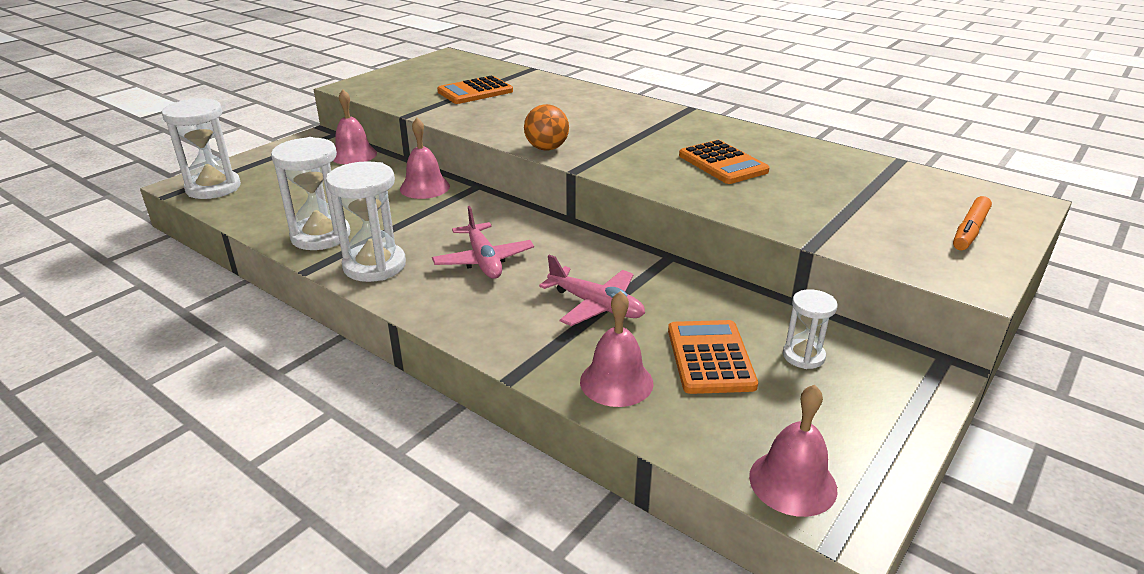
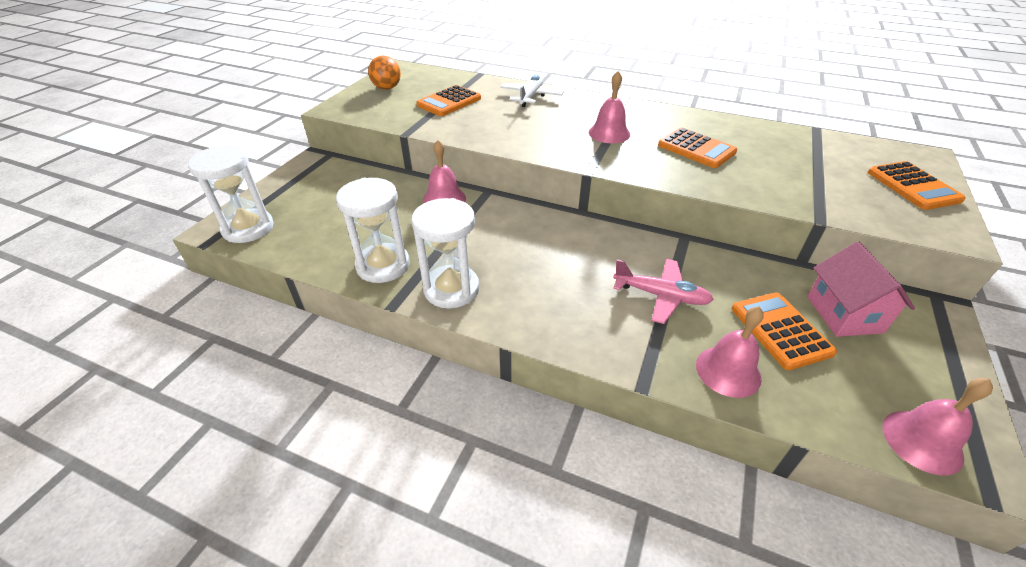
camera: 15 degrees left, 10 degrees up
pink bell [333,90,377,164] -> pink bell moved to [589,71,630,143]
pink plane [432,206,534,279] -> none
orange ball [524,104,569,150] -> orange ball moved to [368,56,401,90]
white hourglass [783,289,837,369] -> pink house [807,242,915,337]
orange marker [953,196,992,250] -> orange calculator [867,161,966,210]
none -> white plane [500,74,564,107]

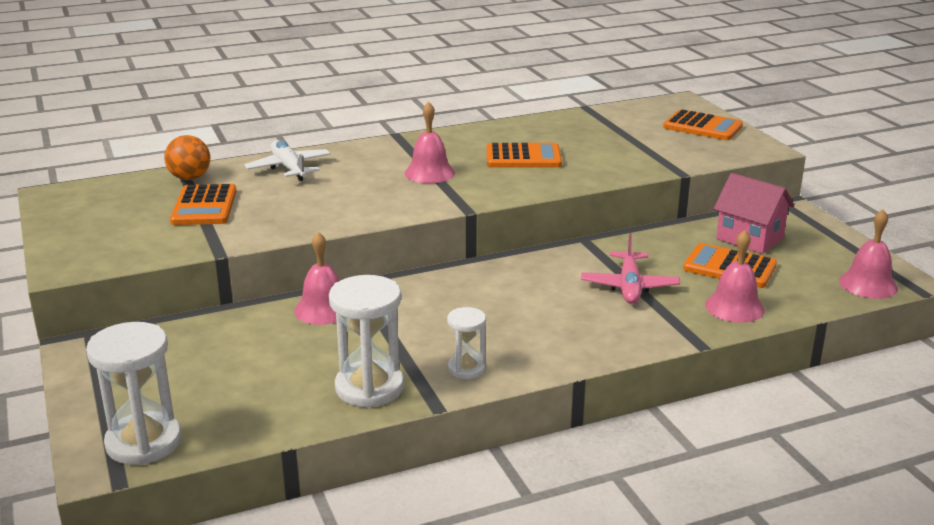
camera: 45 degrees left, 15 degrees down
orange ball [368,56,401,90] -> orange ball moved to [164,135,210,180]
white hourglass [412,198,479,309] -> white hourglass [447,307,486,379], size x0.57
pink plane [613,259,714,324] -> pink plane turned 120 degrees clockwise [581,233,680,304]

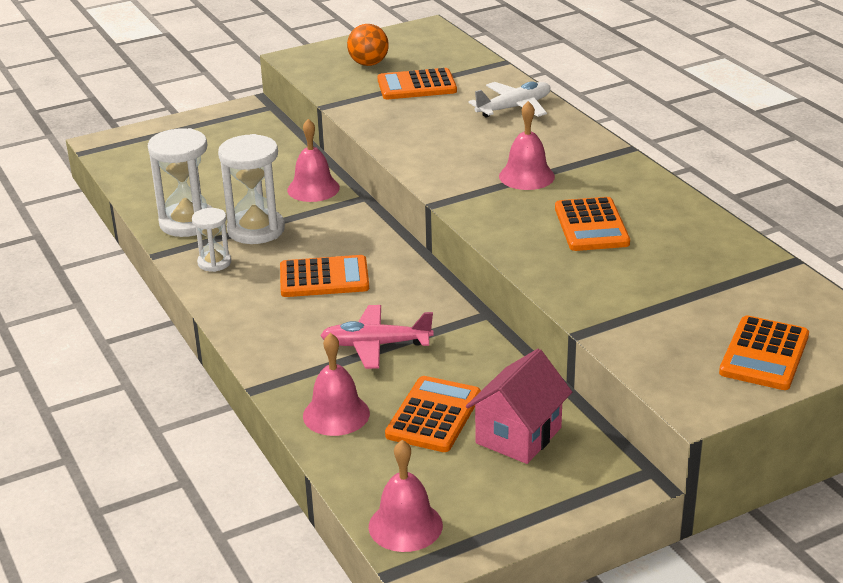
camera: 85 degrees right, 5 degrees up
white hourglass [86,322,182,465] -> white hourglass moved to [218,134,285,244]
orange ball [164,135,210,180] -> orange ball moved to [347,24,389,66]
none -> orange calculator [280,255,369,297]

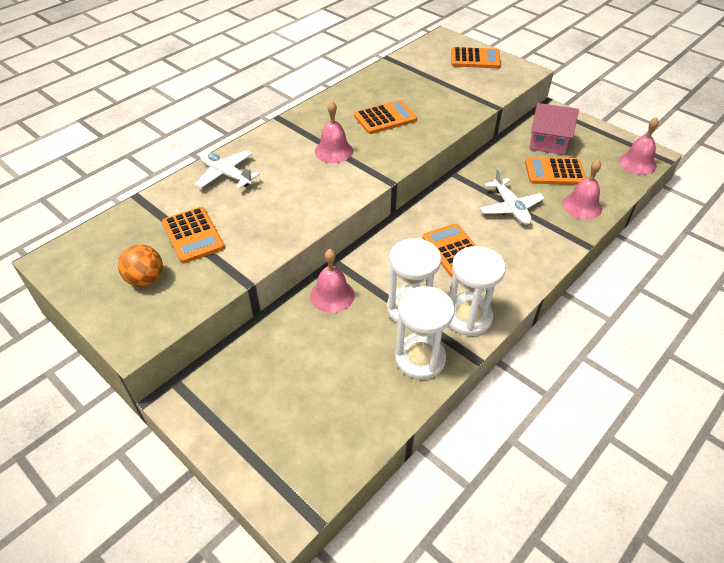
camera: 110 degrees left, 15 degrees up
white hourglass [192,208,231,272] -> white hourglass [449,246,506,336], size x1.77
pink plane [320,305,434,369] -> white plane [480,168,545,225]

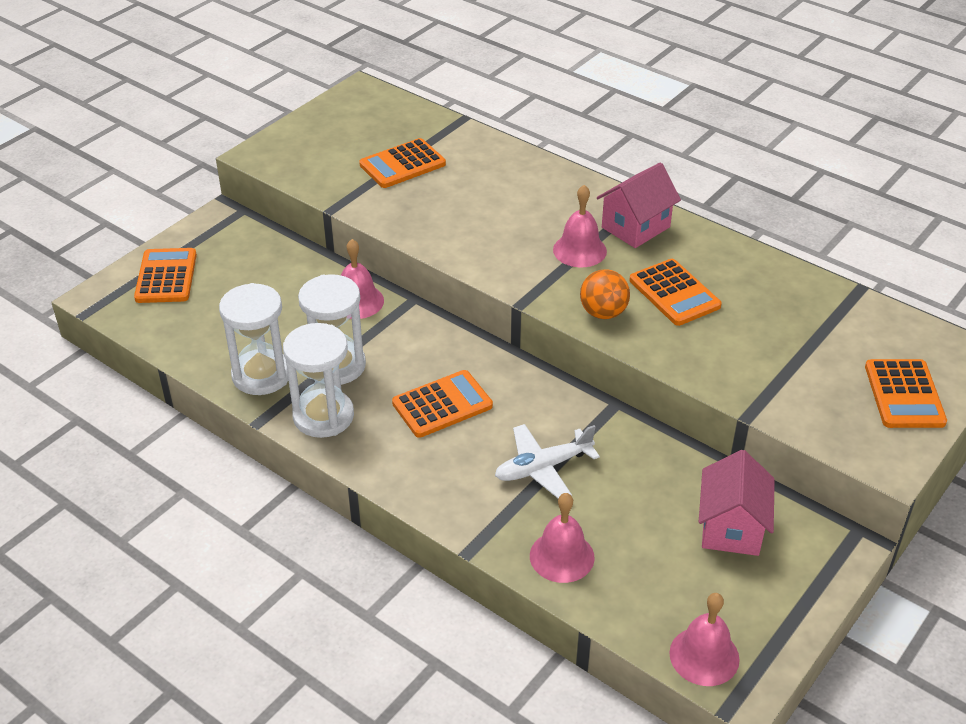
camera: 85 degrees right, 5 degrees down
orange ball [118,244,163,287] -> orange ball moved to [580,269,630,319]
white plane [195,150,260,189] -> none
orange calculator [525,157,586,185] -> orange calculator moved to [134,248,197,303]
none -> pink house [597,162,681,248]

